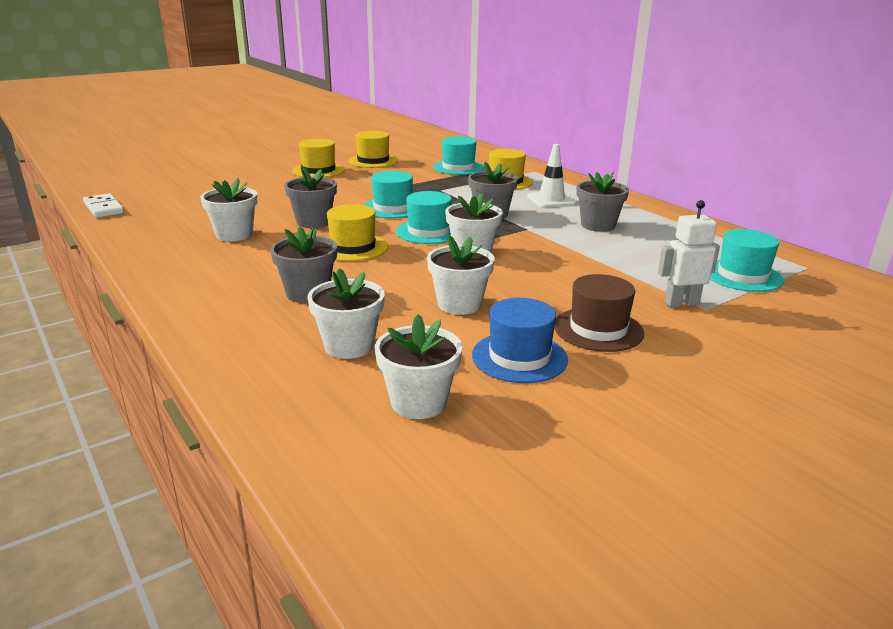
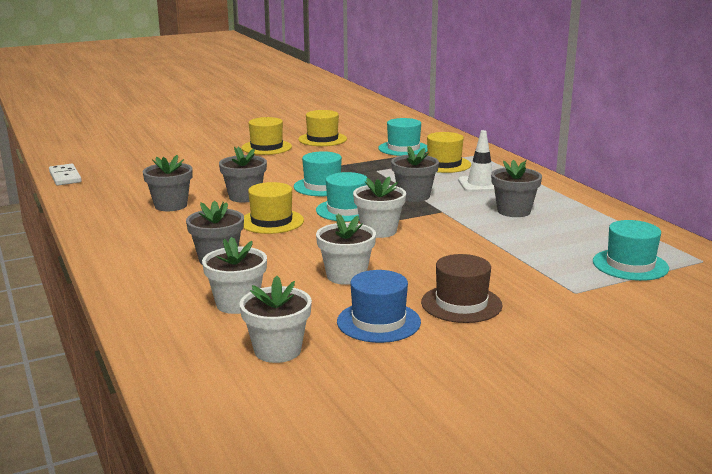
camera: 10 degrees right, 5 degrees down
white flower pot [201,178,257,242] -> grey flower pot [143,155,193,211]
white robot [658,200,720,307] -> none

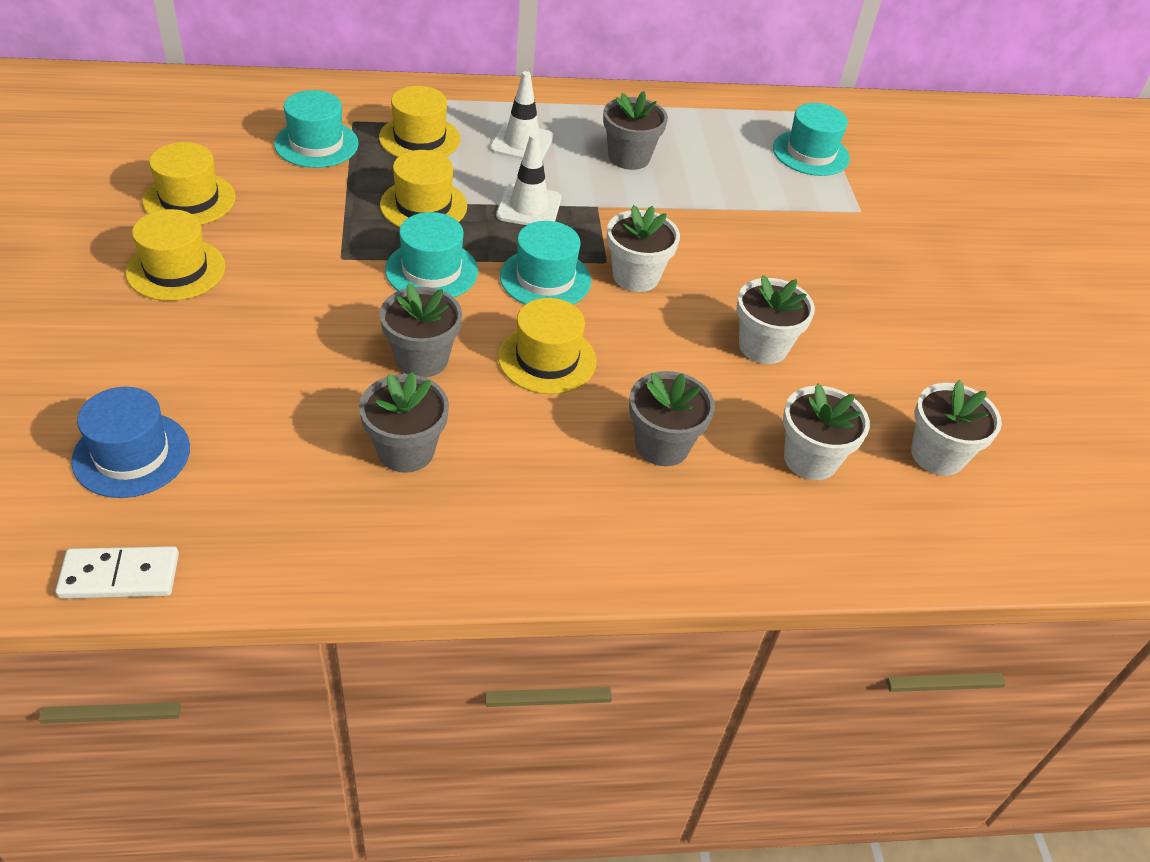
camera: 75 degrees left, 25 degrees up
blue hat [337,270,421,343] -> blue hat moved to [71,387,190,498]
grey flower pot [391,146,439,202] -> white traffic cone [496,134,561,225]
brown hat [421,254,503,323] -> none
none -> yellow hat [380,150,467,227]

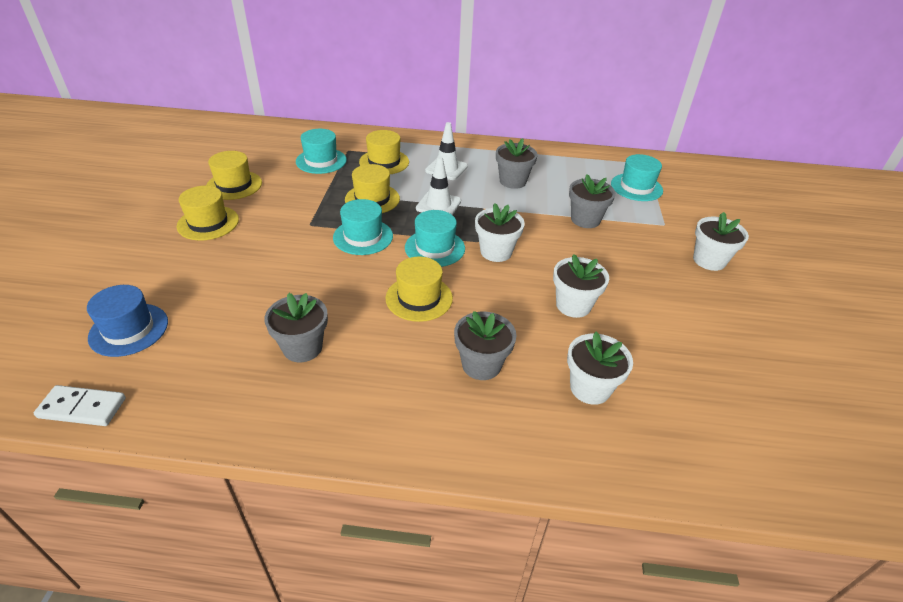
camera: 15 degrees right, 5 degrees down
grey flower pot [380,284,462,377] -> grey flower pot moved to [569,174,616,228]
white flower pot [911,380,1002,476] -> white flower pot moved to [693,212,749,271]

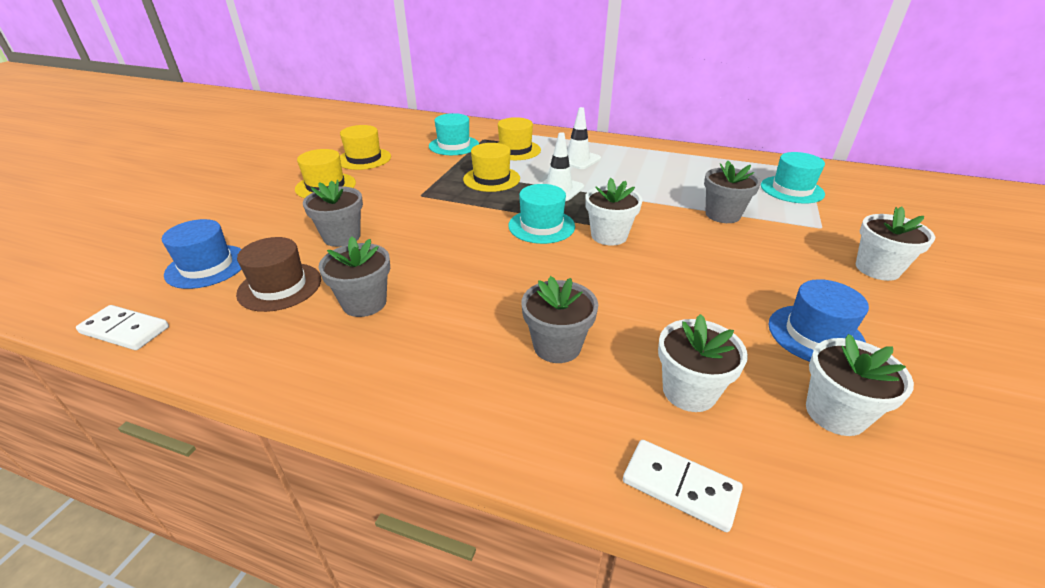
camera: 15 degrees right, 5 degrees down
turquoise hat [333,199,393,255] -> none
yellow hat [385,256,453,322] -> none
grey flower pot [496,138,538,189] -> grey flower pot moved to [303,180,363,247]
white flower pot [553,254,609,318] -> white flower pot moved to [806,334,914,436]
none -> brown hat [236,237,321,312]
none -> white domino [623,440,743,532]
none -> blue hat [769,279,869,362]

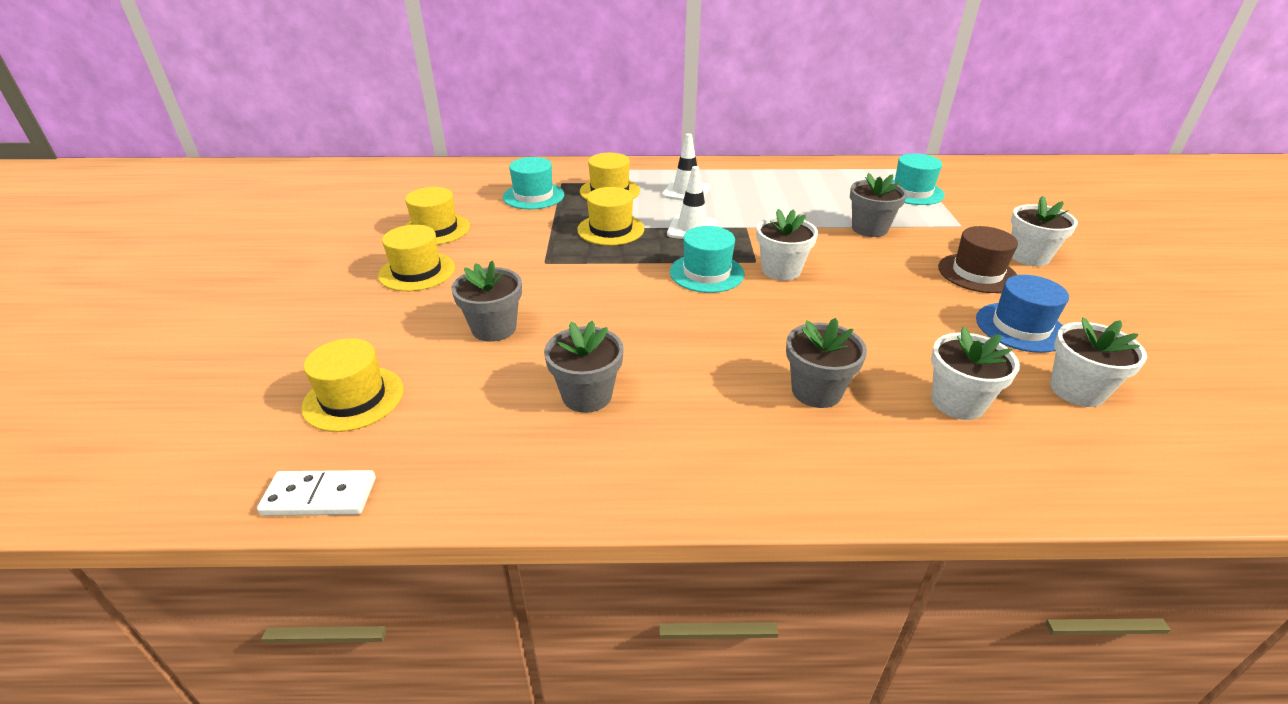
camera: 20 degrees left, 0 degrees up
blue hat [162,219,242,289] -> yellow hat [301,338,404,432]
brown hat [236,237,321,312] -> brown hat moved to [938,226,1018,293]
white domino [623,440,743,532] -> none

